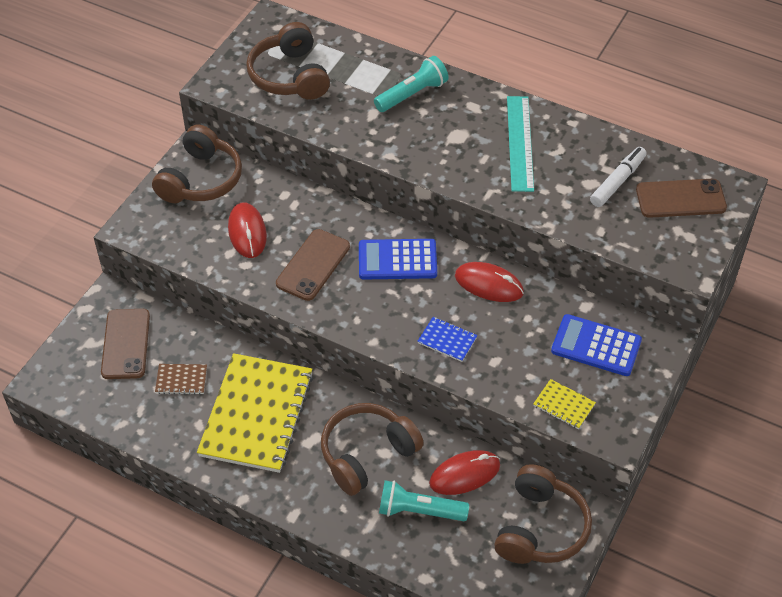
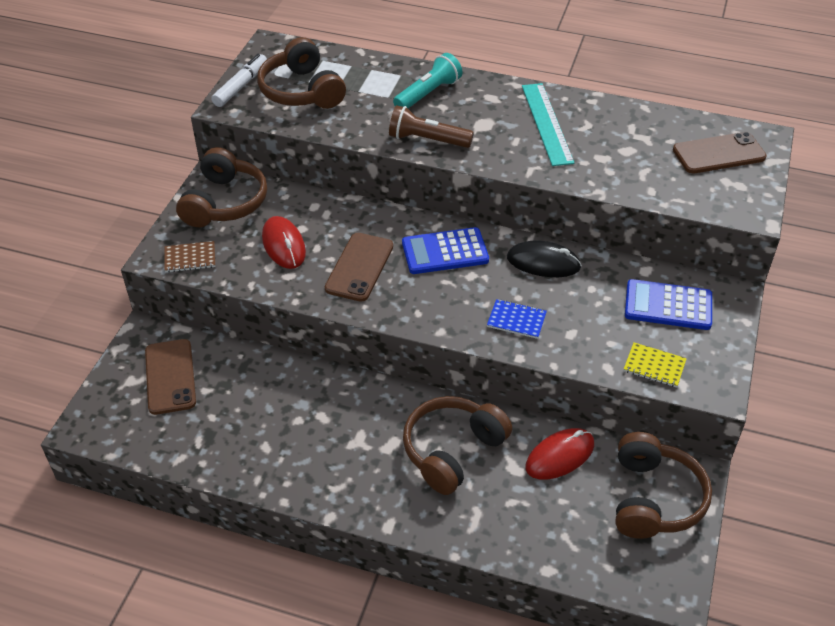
camera: 10 degrees left, 5 degrees down
brown notebook [155,364,207,395] -> brown notebook moved to [164,241,215,273]
yellow notebook [197,353,313,473] -> none
turquoise flashlight [379,480,469,521] -> none
red mouse [455,262,524,302] -> black mouse [507,241,582,277]
white marker [590,147,647,207] -> white marker moved to [211,54,267,107]
none -> brown flashlight [389,105,474,148]

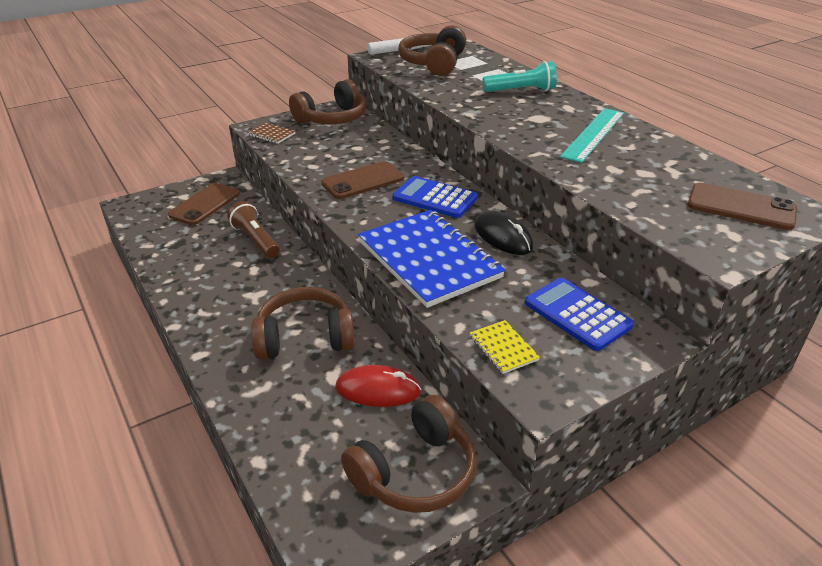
camera: 40 degrees right, 10 degrees down
red mouse [262,216,306,269] -> none
brown flashlight [389,105,474,148] -> brown flashlight moved to [227,201,280,258]
blue notebook [487,299,547,339] -> blue notebook [358,210,505,308], size x2.45

